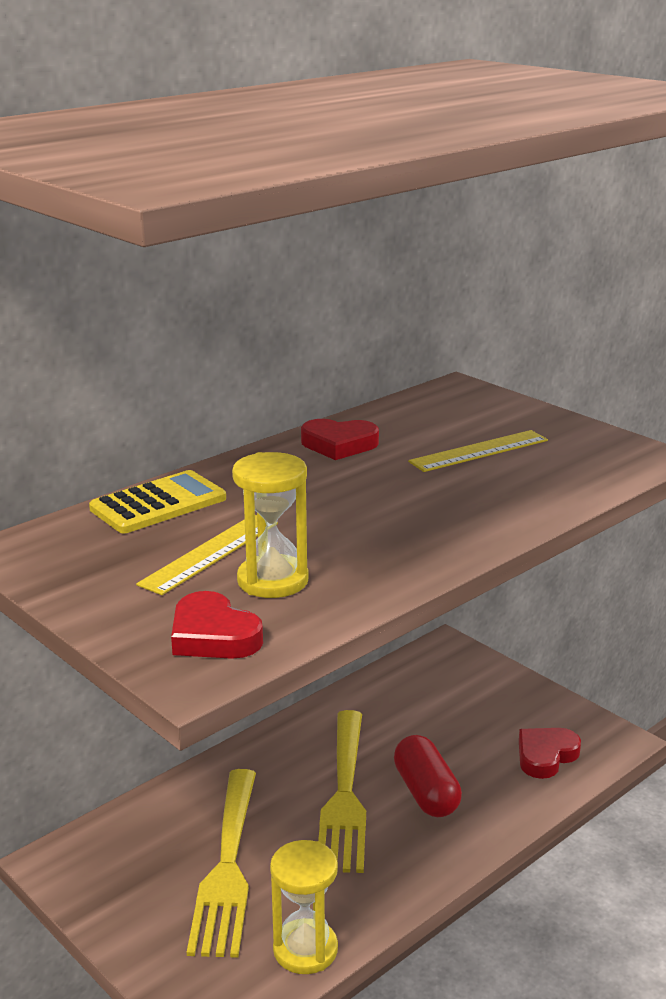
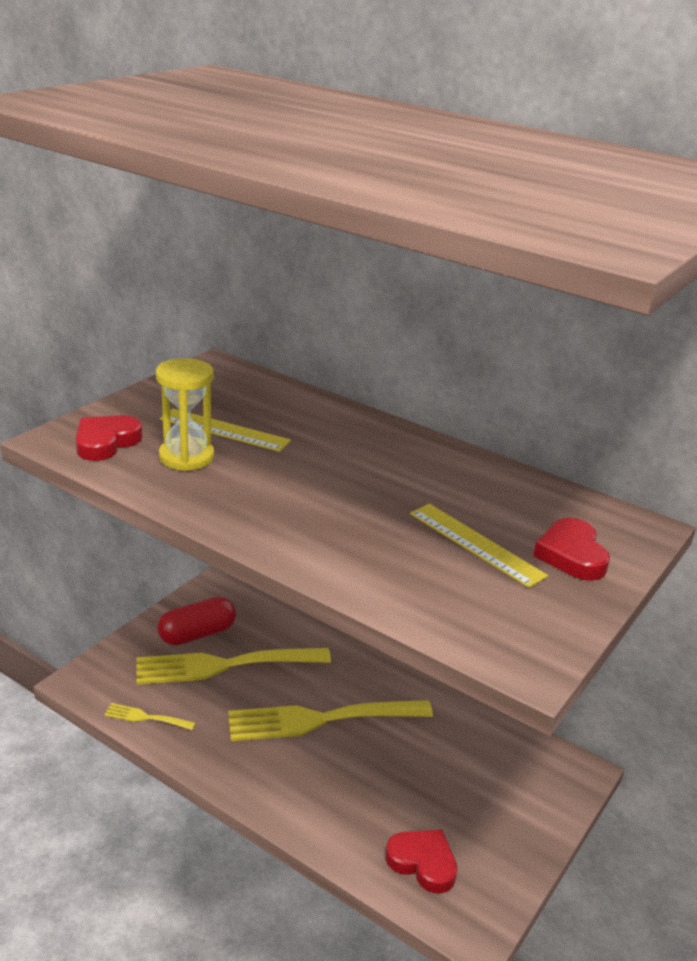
camera: 75 degrees right, 5 degrees up
yellow calculator [89,470,226,533] -> none
yellow hourglass [270,840,338,974] -> yellow fork [104,703,196,730]
red heart [301,419,379,460] -> red heart moved to [533,518,610,581]
red capsule [394,735,462,817] -> red capsule moved to [158,597,236,646]

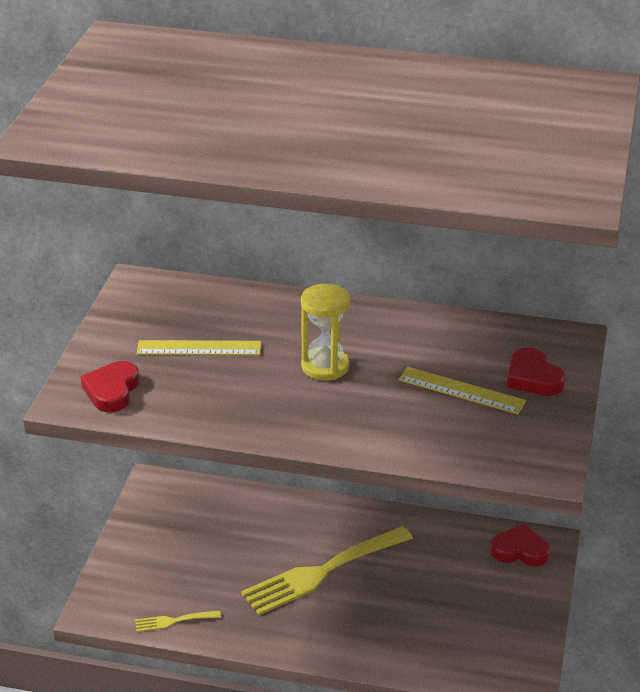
camera: 20 degrees left, 5 degrees up
yellow fork [137,648,331,685] -> none
yellow hourglass [156,358,214,471] -> yellow hourglass moved to [301,284,350,381]
red capsule [158,597,236,646] -> none
red heart [386,830,458,893] -> red heart moved to [491,524,550,566]

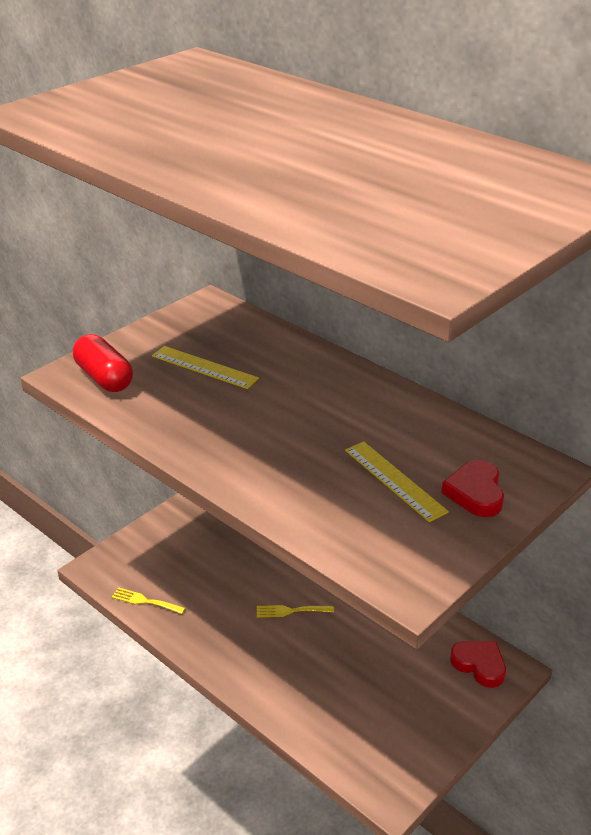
camera: 30 degrees right, 0 degrees up
red heart [80,361,139,412] -> red capsule [73,334,133,392]
yellow fork [241,526,413,615] -> yellow fork [257,605,334,617], size x0.44
yellow hourglass [301,284,350,381] -> none

